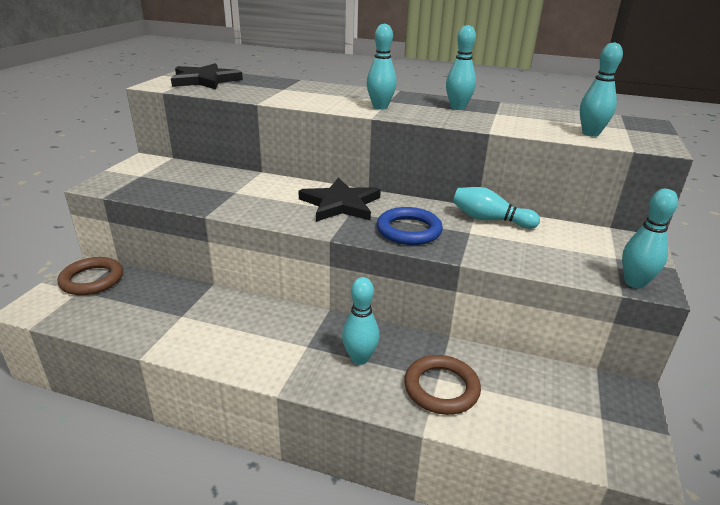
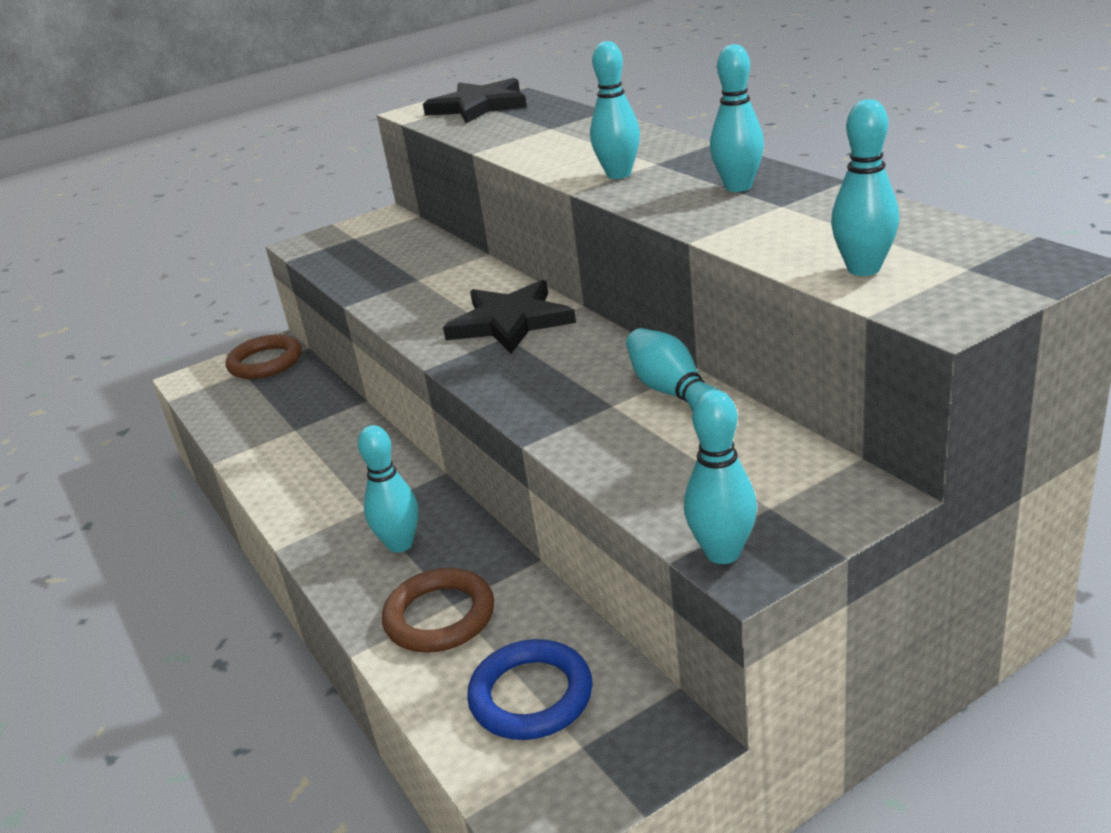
camera: 45 degrees right, 0 degrees up
blue ring [377,207,443,245] -> blue ring moved to [467,639,593,740]

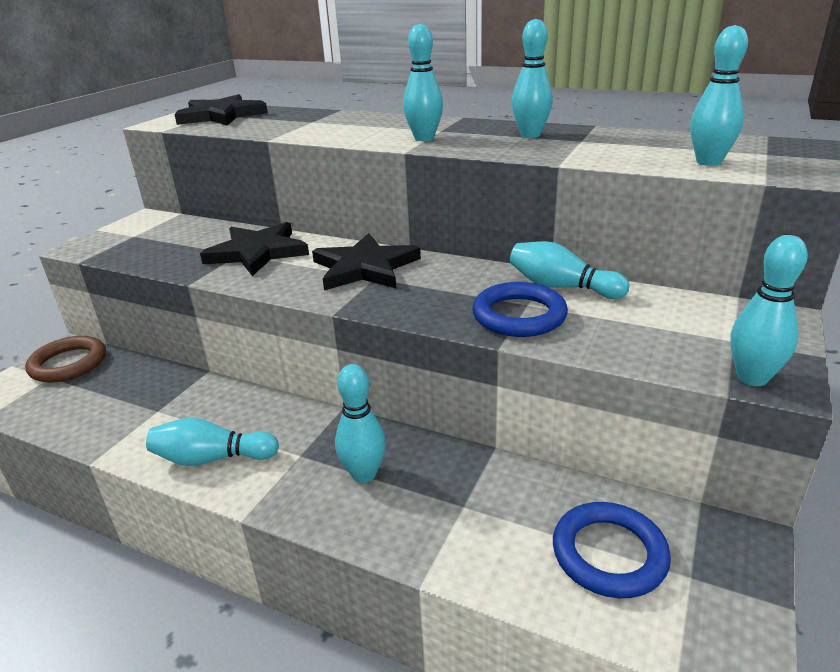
camera: 35 degrees left, 0 degrees up
brown ring [382,568,494,653] -> none
none -> turquoise bowling pin [146,418,279,466]
none -> black star [200,222,309,276]
none -> blue ring [472,282,568,337]

